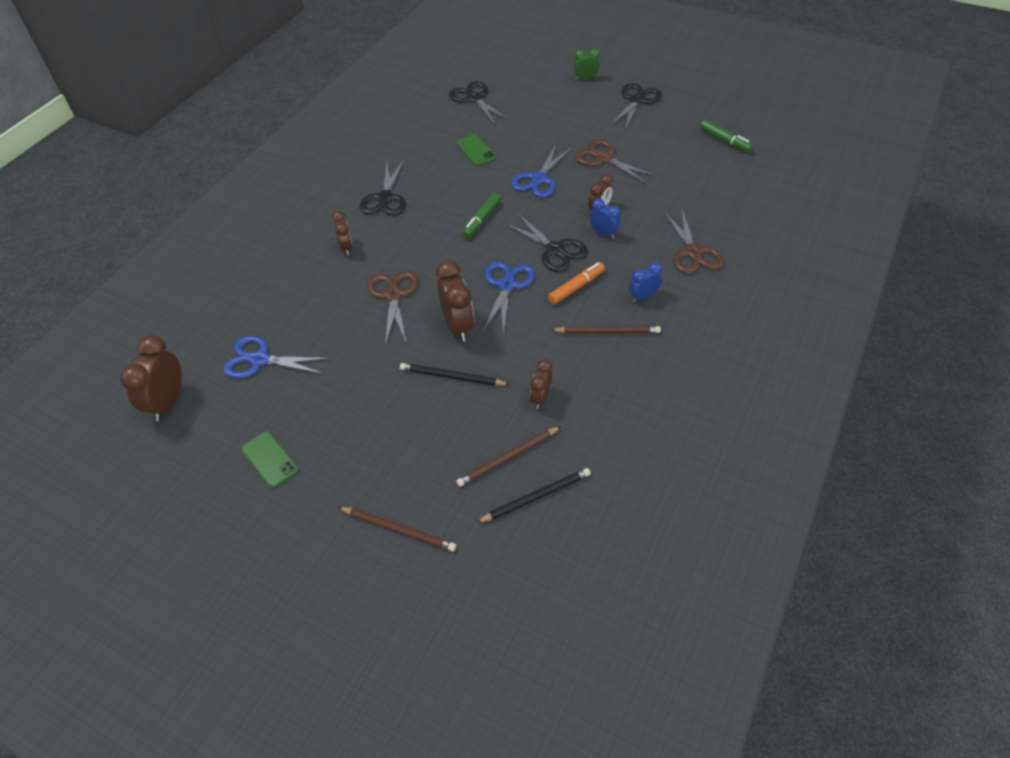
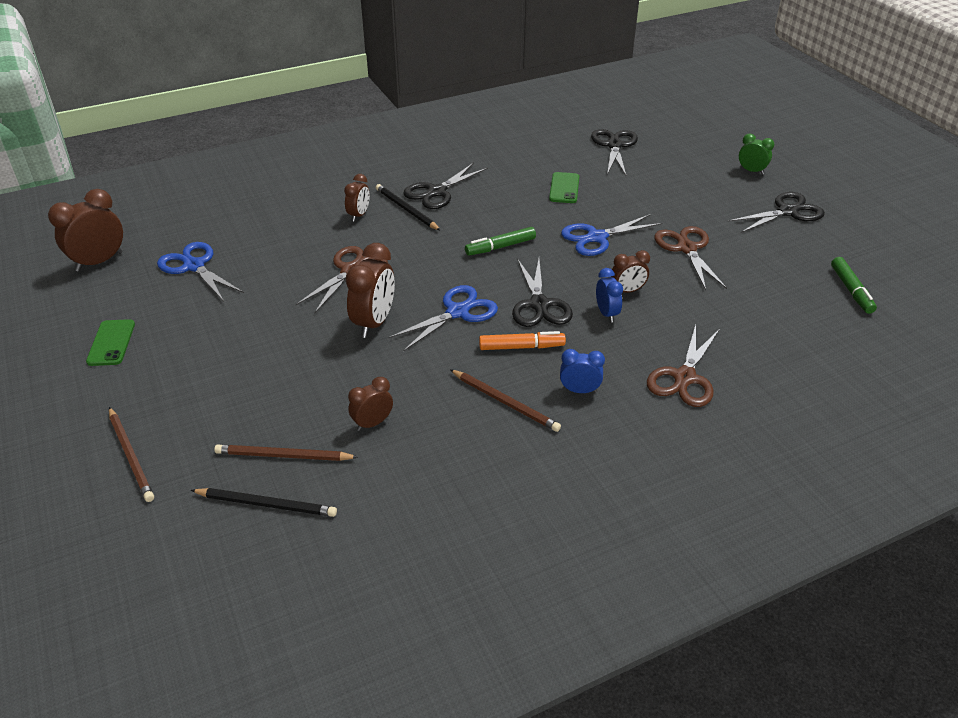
camera: 35 degrees right, 10 degrees down
black pencil [400,363,510,386] -> black pencil moved to [376,184,441,231]

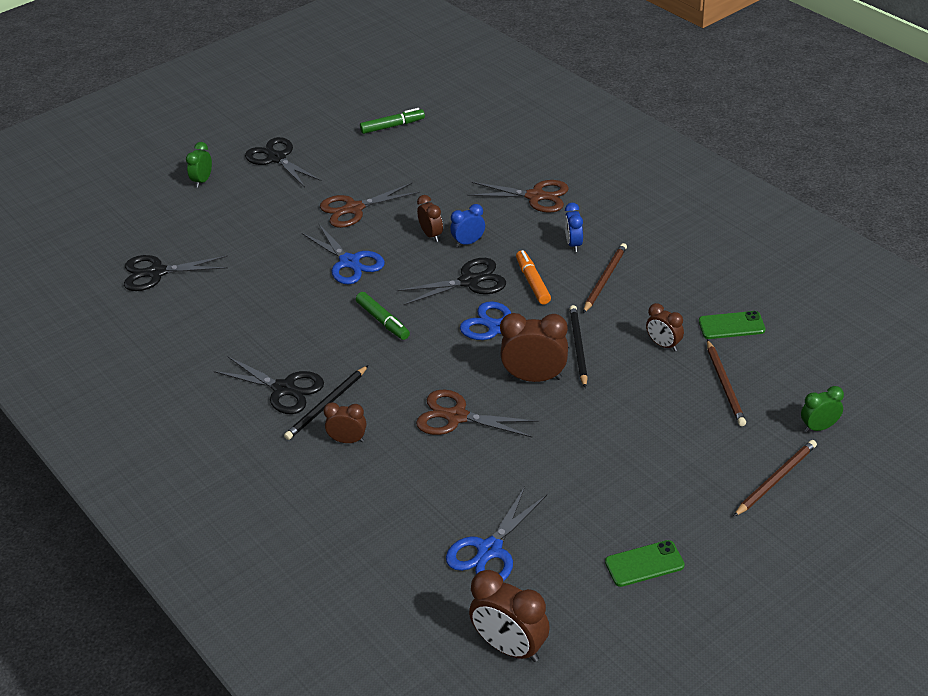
camera: 100 degrees left, 0 degrees up
black pencil [191,488,337,517] -> black pencil moved to [570,305,588,388]
green phone [549,172,579,203] -> green phone moved to [699,311,765,339]
none -> green clock [801,386,844,433]

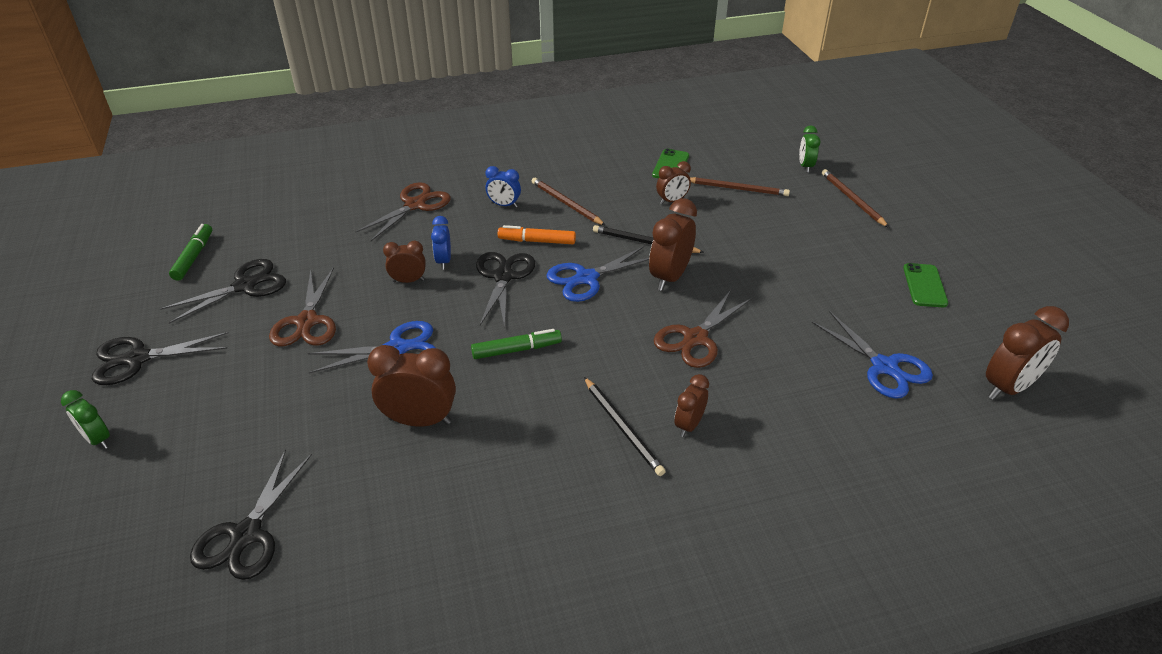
camera: 70 degrees left, 0 degrees up
black scissors [214,356,324,414] -> black scissors moved to [160,259,286,324]
none -> brown clock [367,345,456,427]

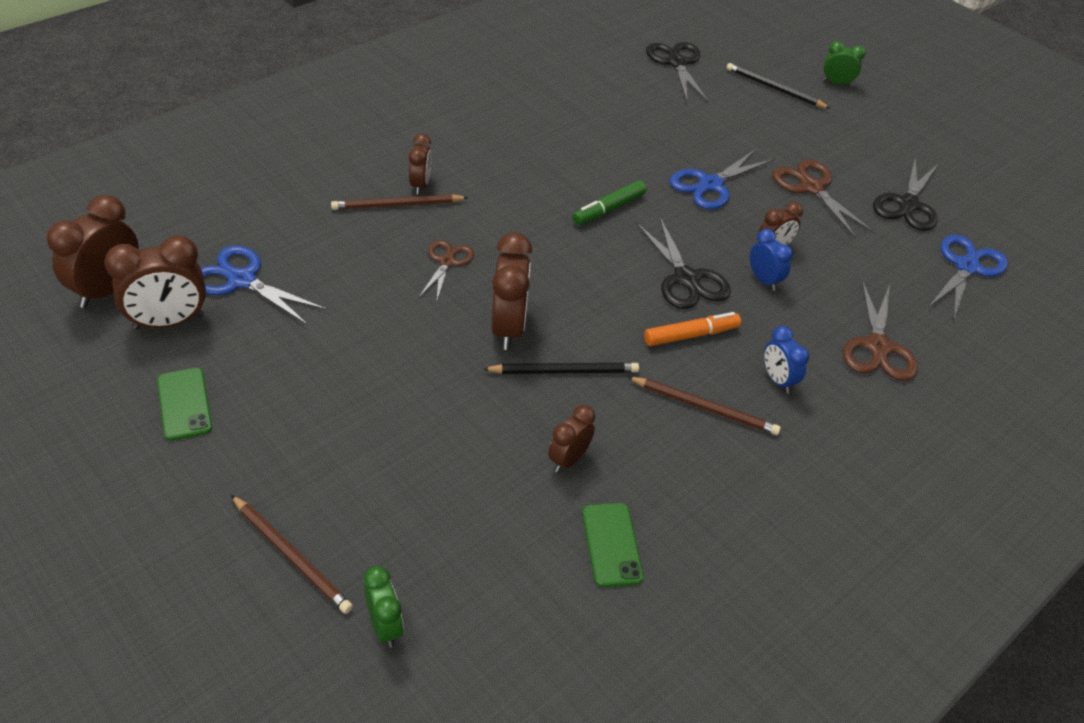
camera: 150 degrees right, 5 degrees up
black scissors [92,332,229,385] -> none
green marker [169,224,212,281] -> none
brown clock [367,345,456,427] -> brown clock moved to [104,235,206,330]
blue clock [485,166,521,208] -> blue clock turned 105 degrees counterclockwise [764,326,809,393]
blue scissors [546,246,649,302] -> blue scissors moved to [928,234,1008,321]
black pencil [584,377,666,476] -> black pencil moved to [726,63,831,109]
brown scissors [654,290,751,368] -> brown scissors [419,240,474,300], size x0.65
brown pencil [690,177,790,196] -> brown pencil moved to [331,194,469,210]

